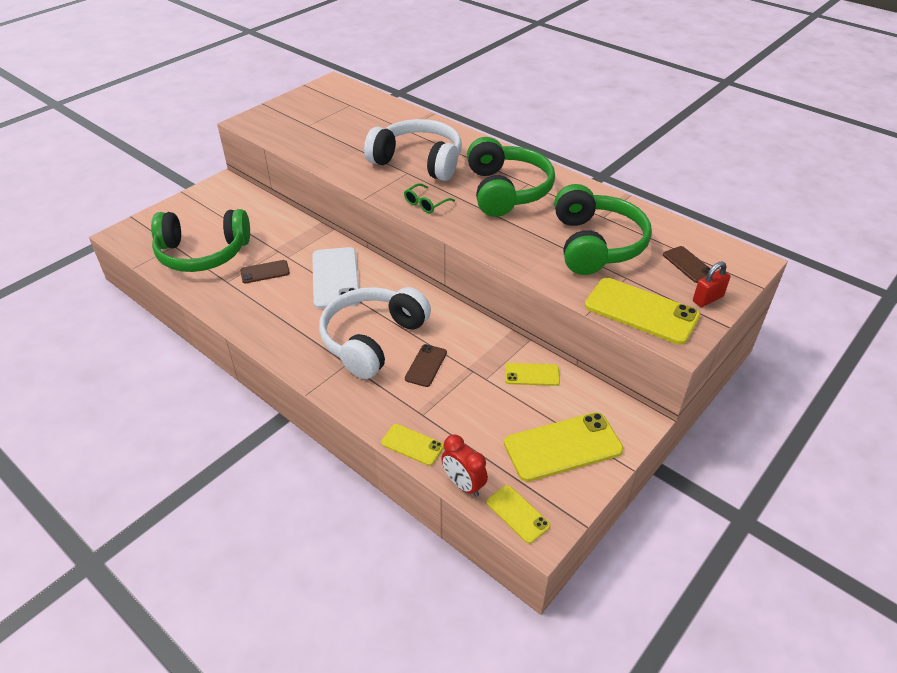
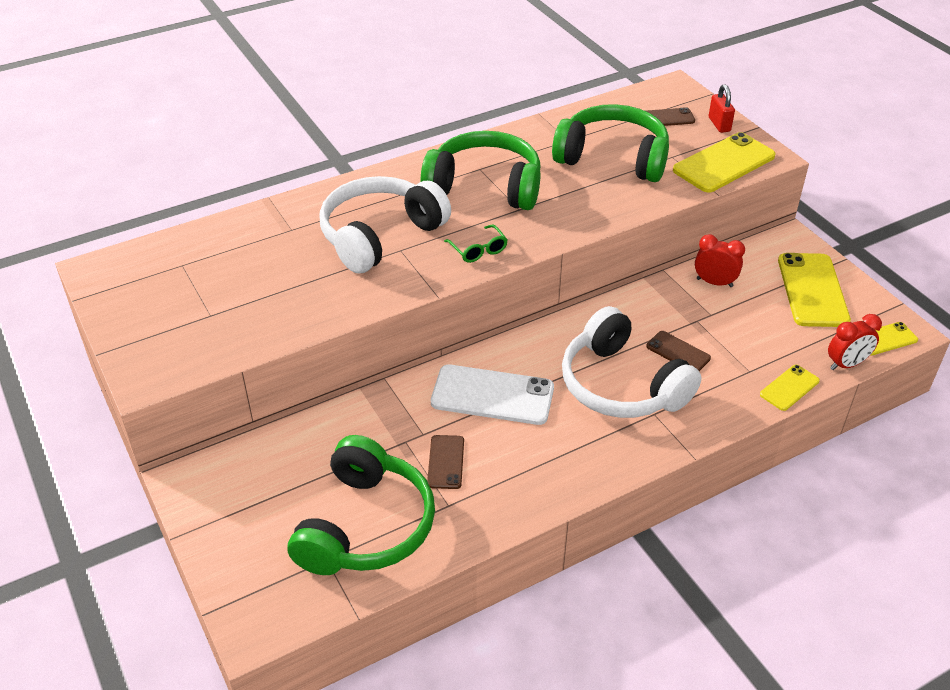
camera: 70 degrees left, 0 degrees up
yellow phone [505,363,560,386] -> red clock [695,234,745,287]

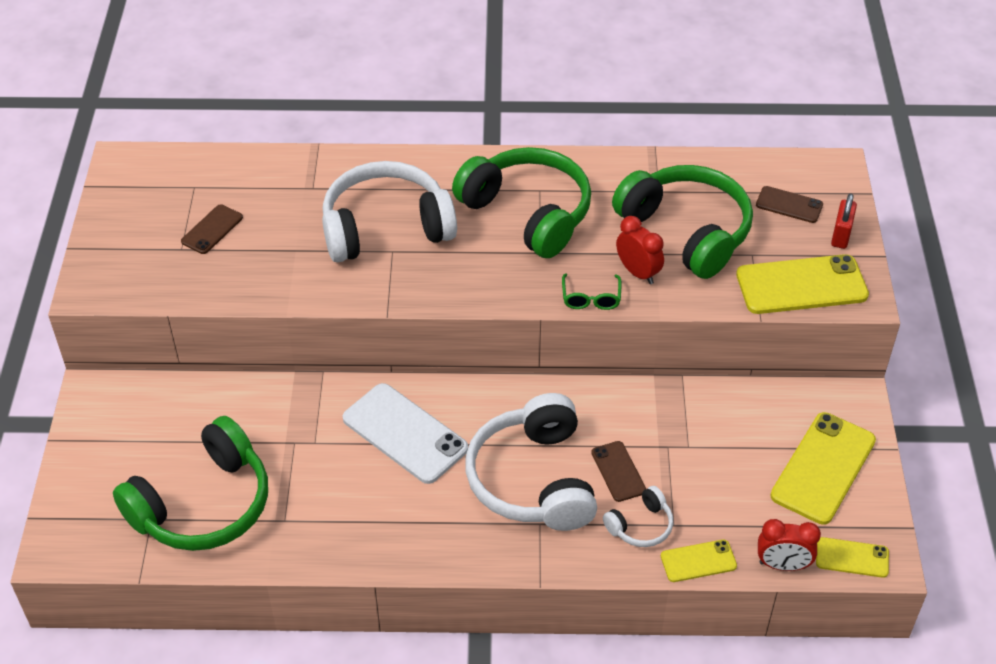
camera: 30 degrees right, 5 degrees up
brown phone [427,435,464,489] -> brown phone moved to [181,204,243,254]
green glasses [444,224,508,263] -> green glasses moved to [562,273,622,310]
red clock [695,234,745,287] -> red clock moved to [616,216,664,284]
none -> white headphones [603,486,673,547]

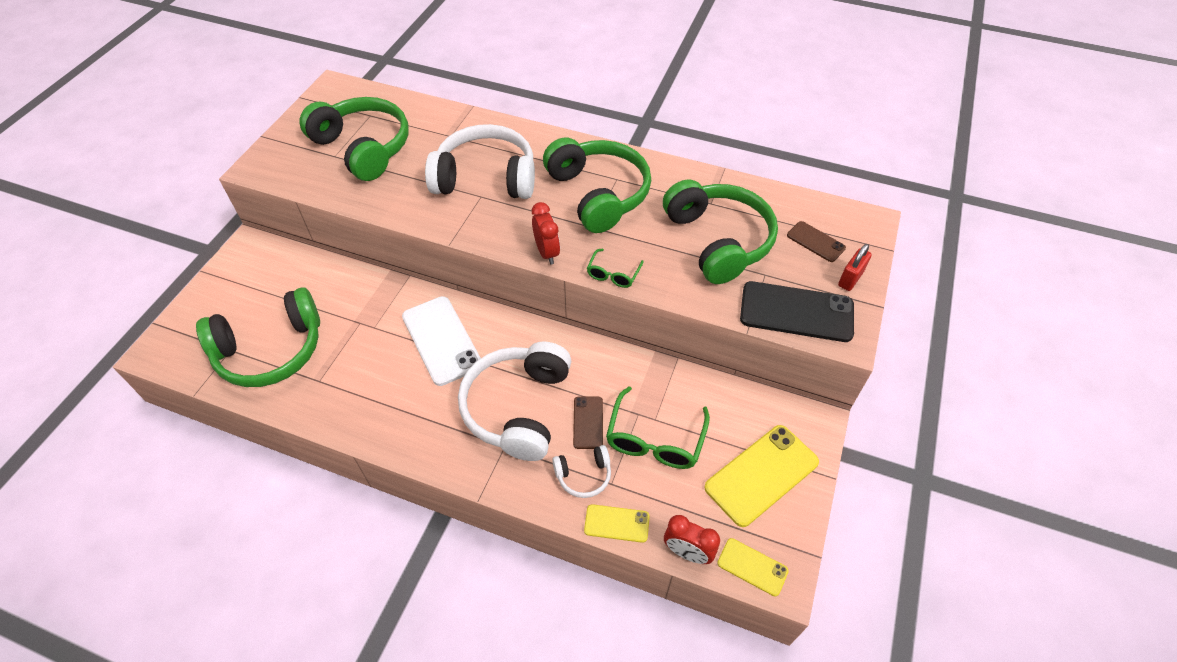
camera: 20 degrees right, 5 degrees up
brown phone [181,204,243,254] -> green headphones [299,97,409,181]
red clock [616,216,664,284] -> red clock moved to [532,202,560,265]
yellow phone [736,254,869,314] -> black phone [740,281,854,342]
none -> green glasses [606,386,710,469]

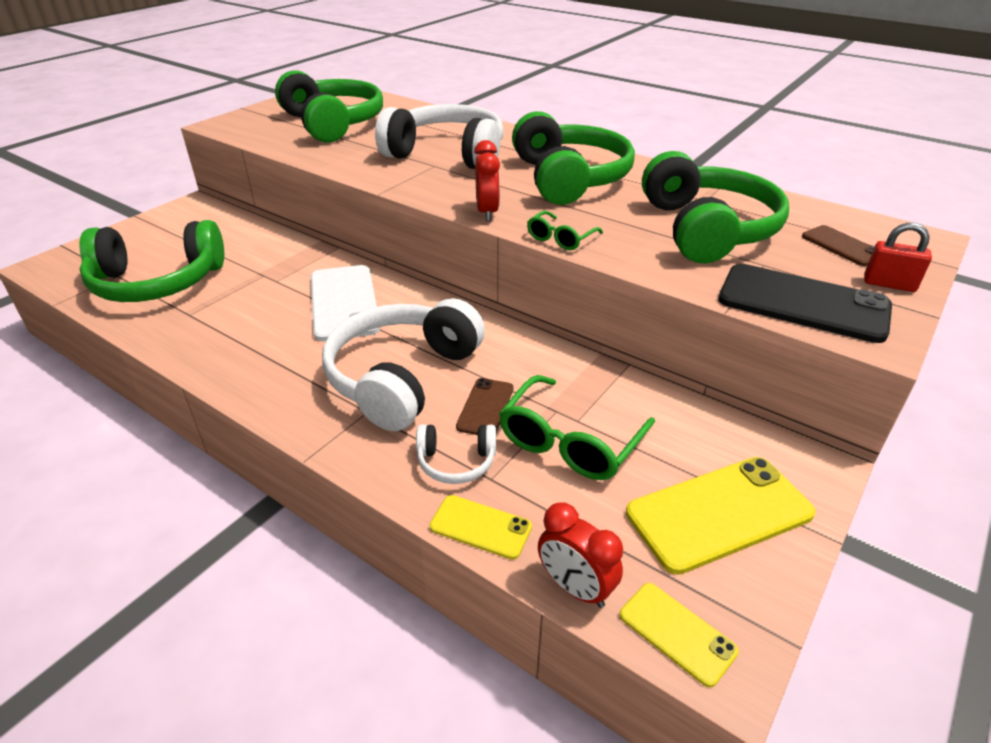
camera: 15 degrees right, 15 degrees down
red padlock [838,244,872,291] -> red padlock turned 60 degrees clockwise [864,223,932,292]

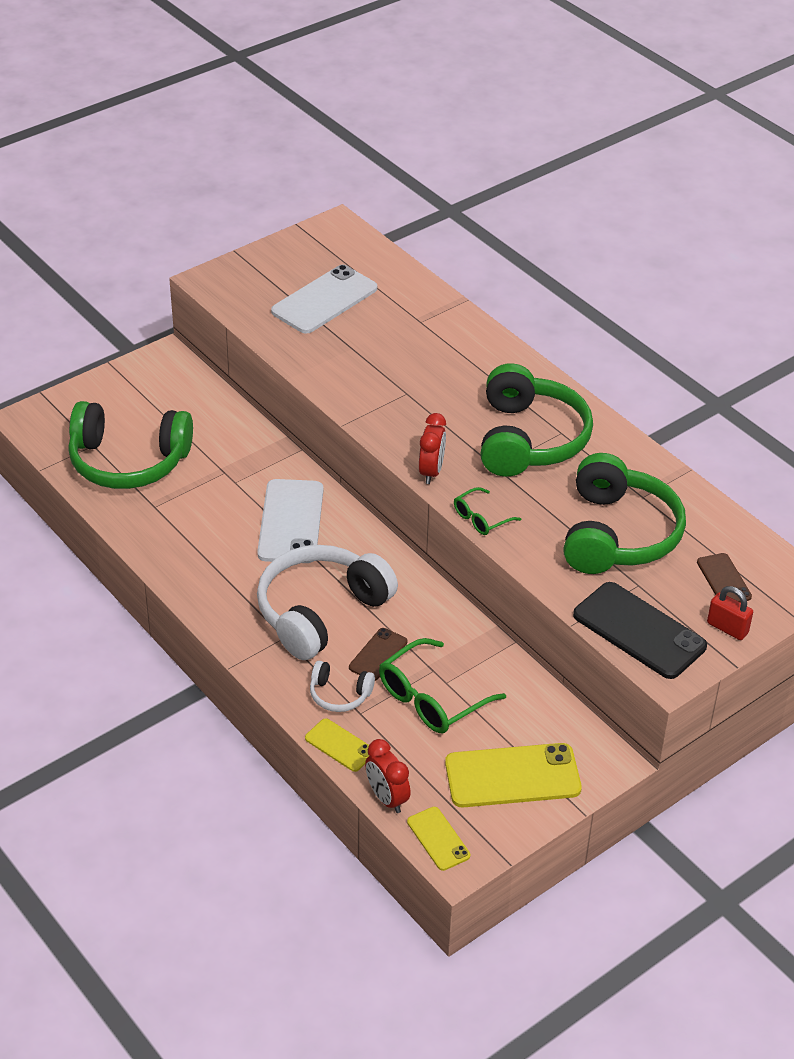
camera: 15 degrees right, 5 degrees up
green headphones [275,70,383,143] -> white phone [271,265,377,334]
white headphones [375,104,503,169] -> none

